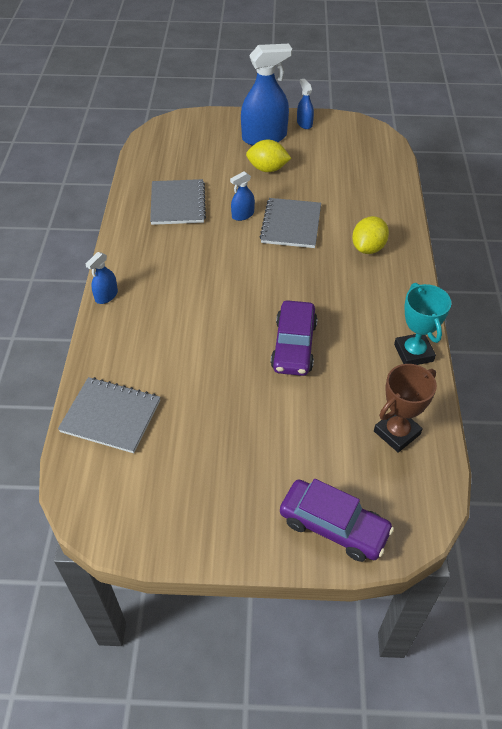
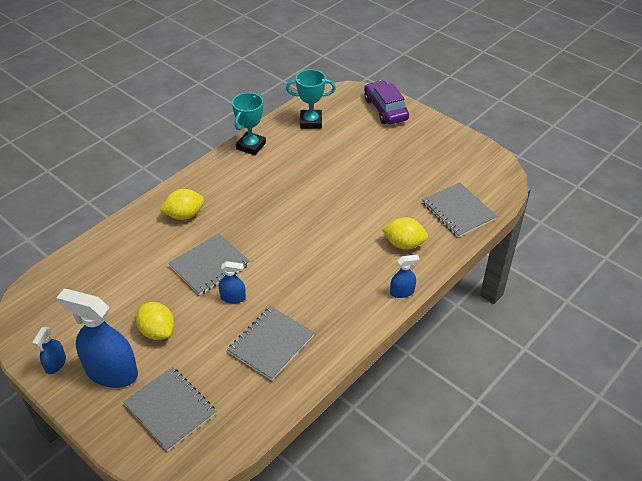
camera: 140 degrees left, 5 degrees down
purple car [271,300,318,376] -> none
brown trophy [374,364,437,453] -> turquoise trophy [286,69,336,129]
none -> grey notebook [123,367,217,452]
none -> yellow lemon [382,217,428,250]

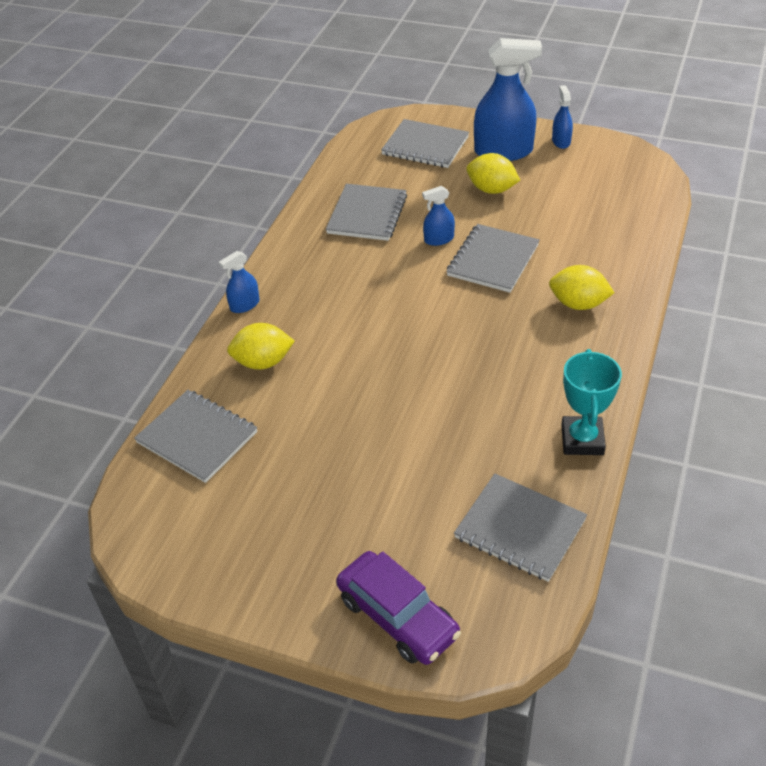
camera: 160 degrees right, 0 degrees up
yellow lemon [160,189,204,220] -> yellow lemon turned 60 degrees clockwise [549,265,615,310]
turquoise trophy [286,69,336,129] -> grey notebook [454,473,587,582]

